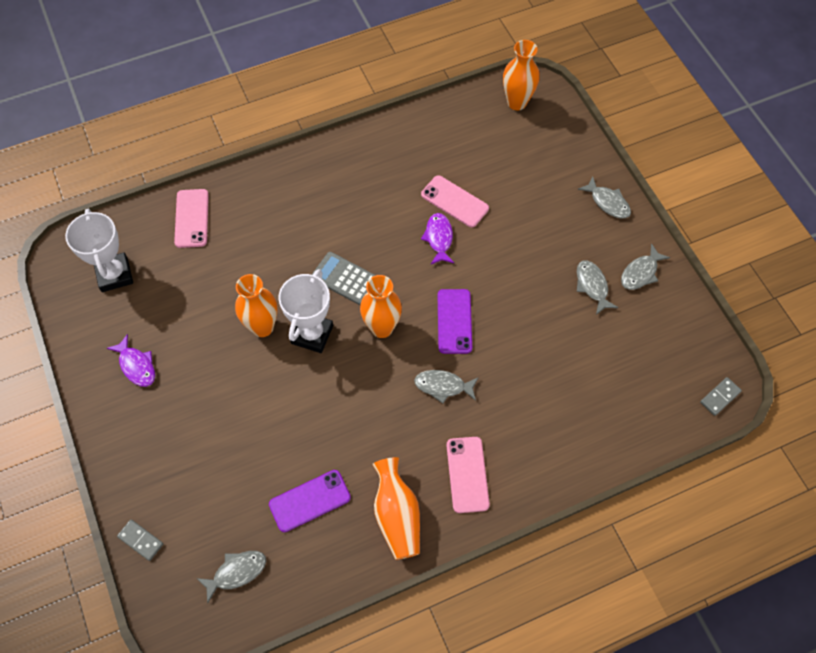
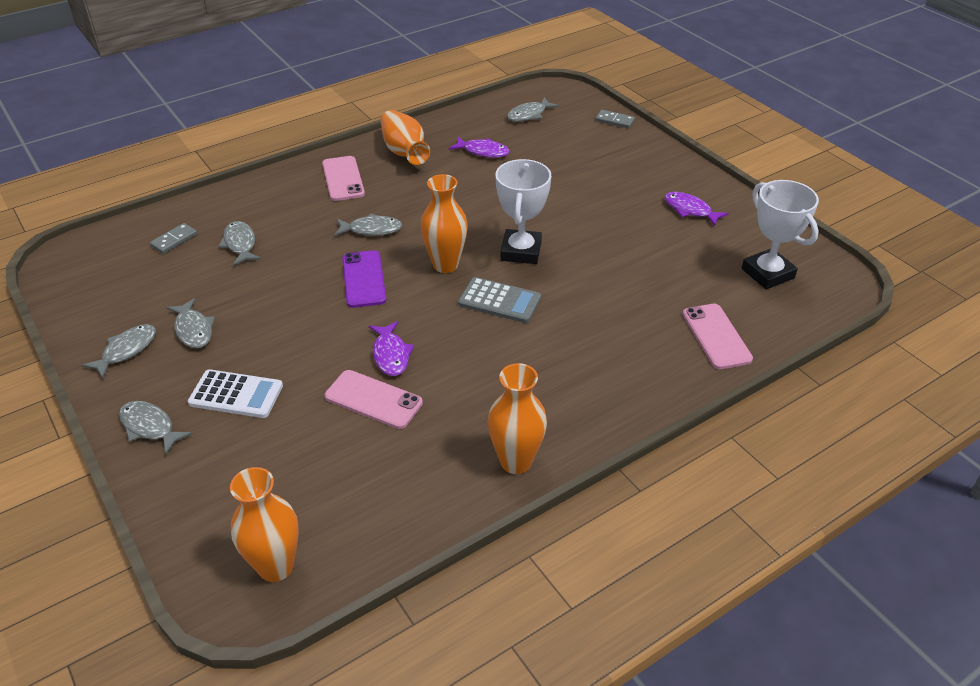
camera: 170 degrees right, 20 degrees down
orange vase [235,274,277,337] -> orange vase moved to [488,363,547,474]
purple phone [269,470,351,532] -> purple fish [449,137,509,158]
grey domino [700,377,742,416] -> grey domino moved to [150,223,197,254]
none -> white calculator [188,369,283,418]
none -> grey fish [218,221,261,266]

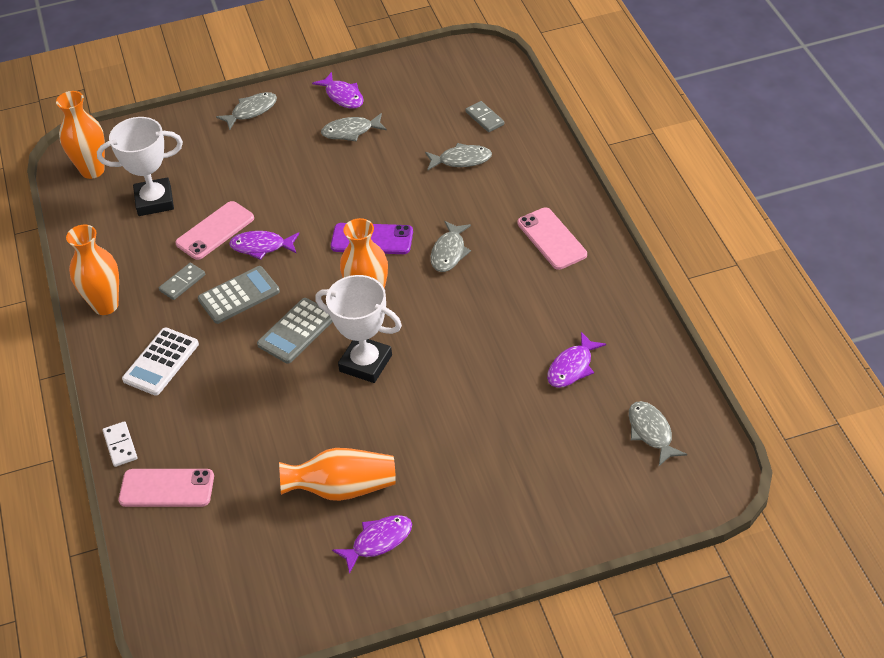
camera: 110 degrees right, 5 degrees up
grey fish [82,324,156,378] -> purple fish [312,72,364,109]
white calculator [188,369,283,418] -> white calculator moved to [122,328,199,396]
pink phone [322,156,365,201] -> pink phone turned 60 degrees clockwise [517,207,587,270]
orange vase [381,110,430,165] -> orange vase moved to [279,448,396,501]
grey domino [595,110,635,128] -> grey domino moved to [159,263,205,300]
white trophy [742,180,819,290] -> white trophy moved to [97,117,183,216]
none -> white domino [103,421,137,467]
none -> grey calculator [198,266,280,324]

